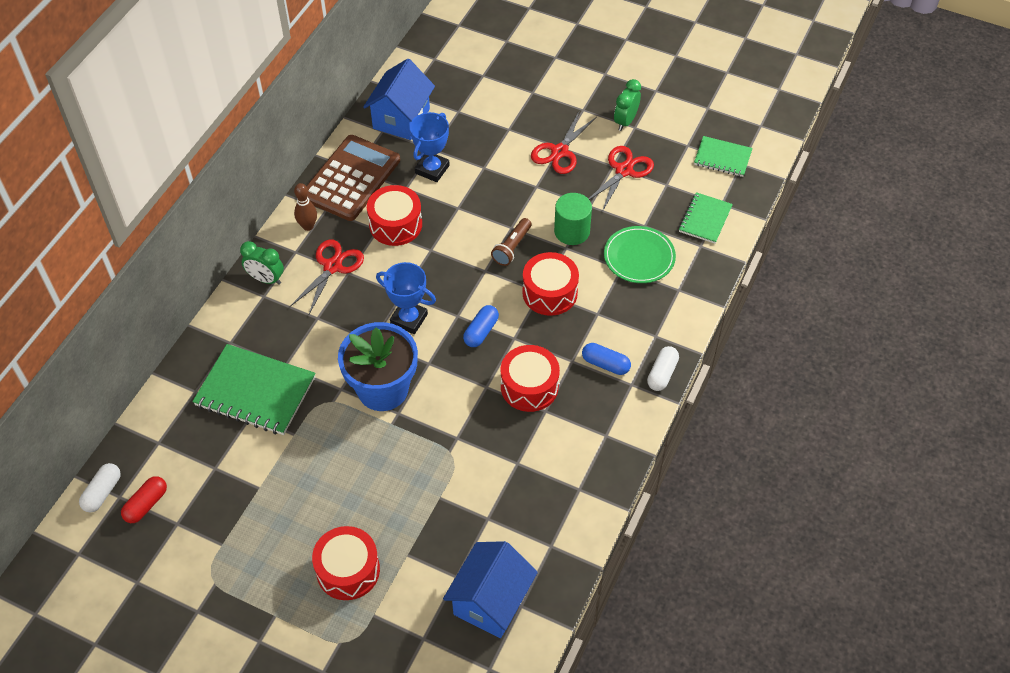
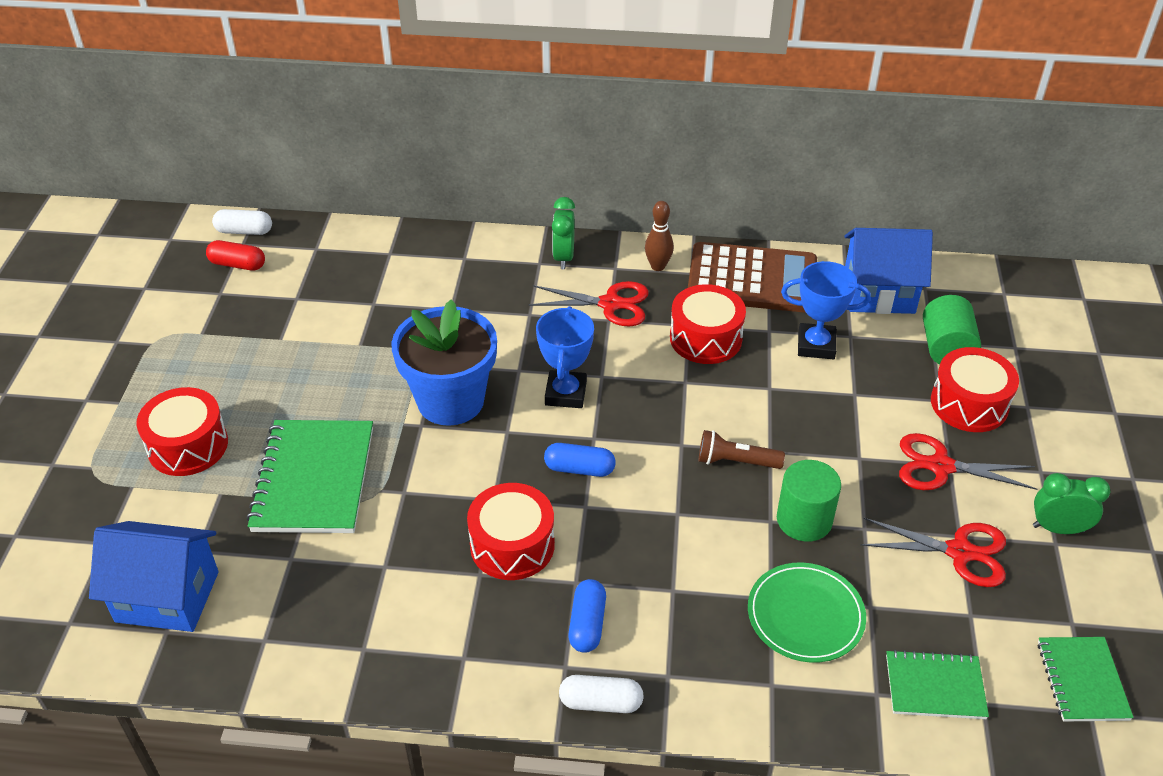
camera: 70 degrees right, 10 degrees down
green notebook [192,344,316,435] -> green notebook moved to [246,420,373,533]
red drum [522,252,579,316] -> red drum moved to [931,347,1019,432]
none -> green cylinder [923,295,981,364]

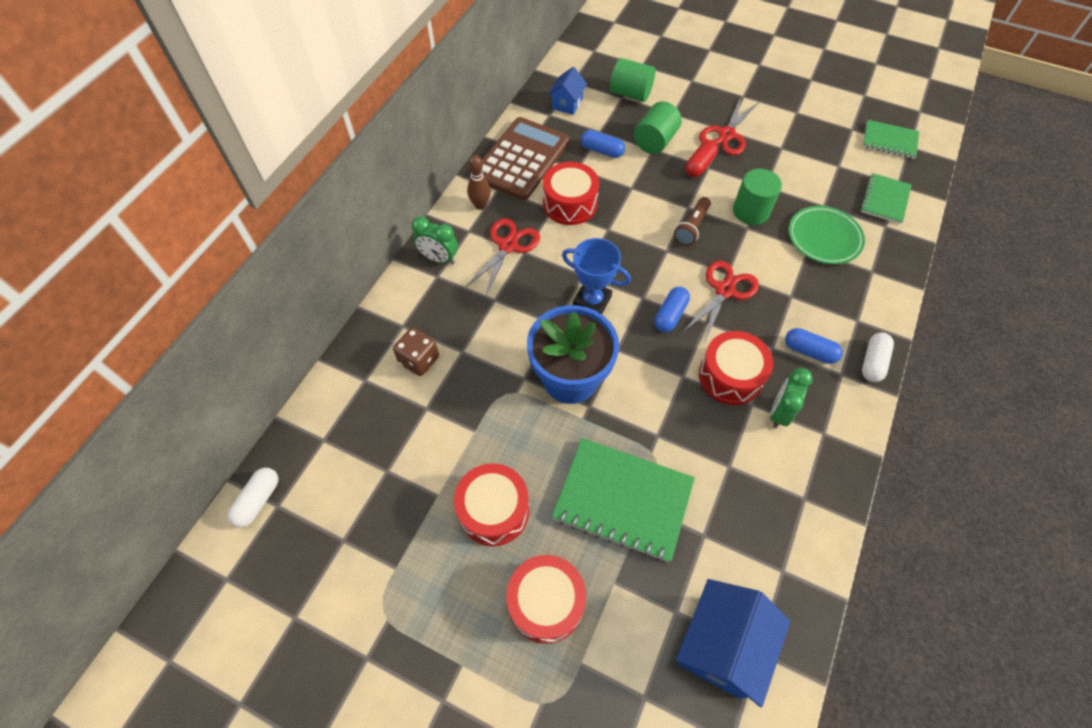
camera: 70 degrees left, 15 degrees up
red capsule [206,240,265,271] -> red capsule moved to [685,140,718,177]
blue trophy [781,261,871,359] -> blue capsule [581,130,625,158]
blue house [844,228,933,314] -> blue house [548,67,587,115], size x0.57
red scissors [860,518,1006,587] -> red scissors moved to [684,261,759,343]
red drum [931,347,1019,432] -> red drum moved to [454,463,529,546]
green clock [1033,473,1110,534] -> green clock moved to [770,368,813,429]
none -> brown dice [393,328,439,376]
none -> green cylinder [634,101,682,154]

